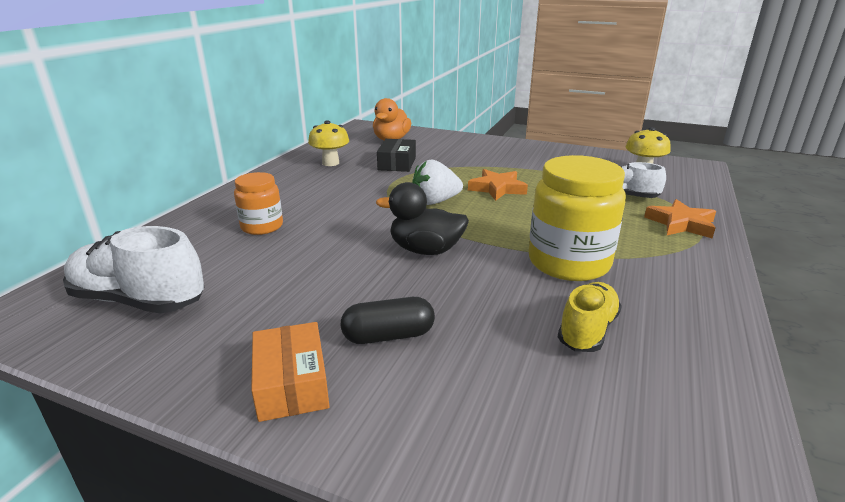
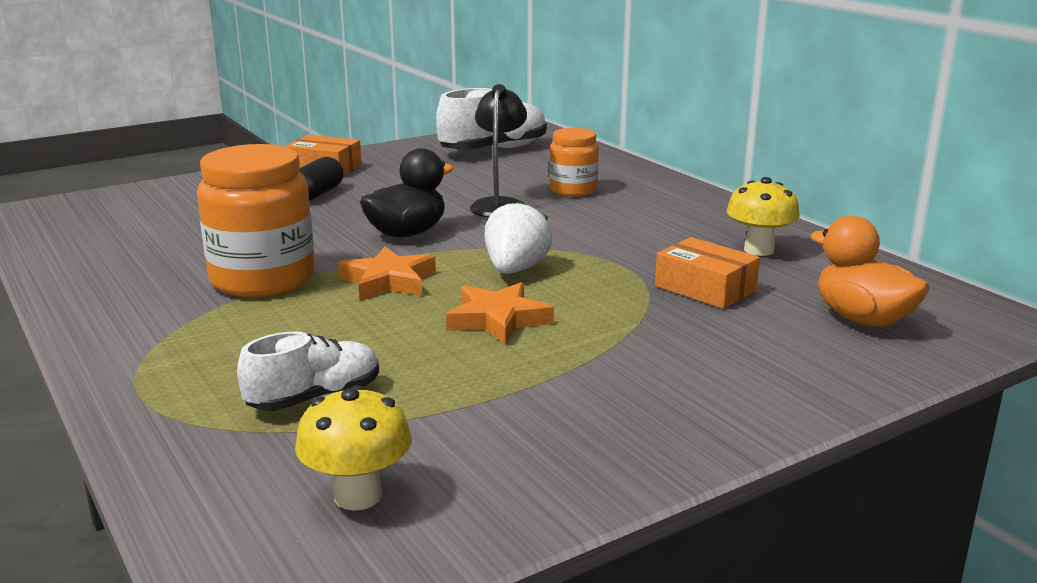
camera: 125 degrees right, 5 degrees down
black box [377,139,416,172] -> orange box [655,237,760,309]
yellow jar [529,155,626,281] -> orange jar [197,144,315,298]
yellow shoe [558,282,622,352] -> none
orange star [644,199,716,238] -> orange star moved to [338,246,436,300]
none -> black lamp [470,84,527,218]

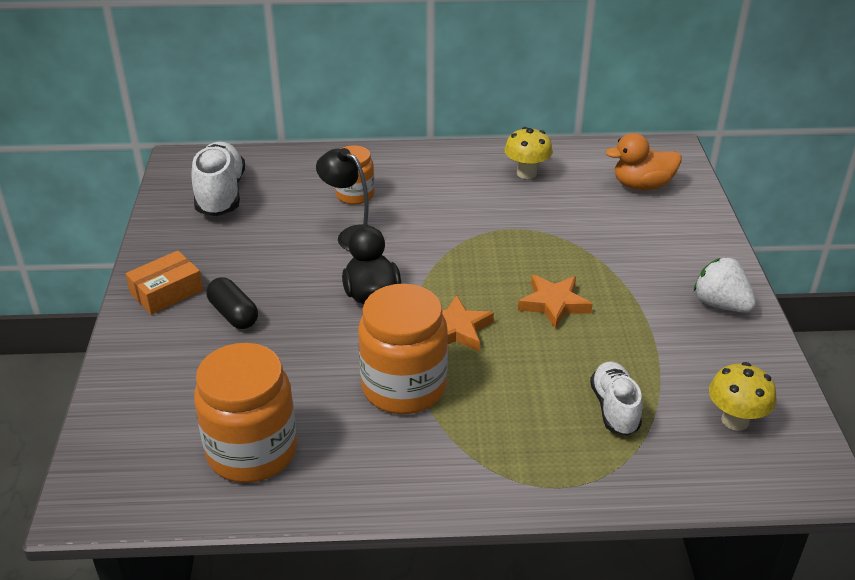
camera: 60 degrees left, 15 degrees up
white strawberry [484,200,552,274] -> white strawberry moved to [694,257,756,313]
orange box [655,237,760,309] -> none
none -> orange jar [194,343,297,483]

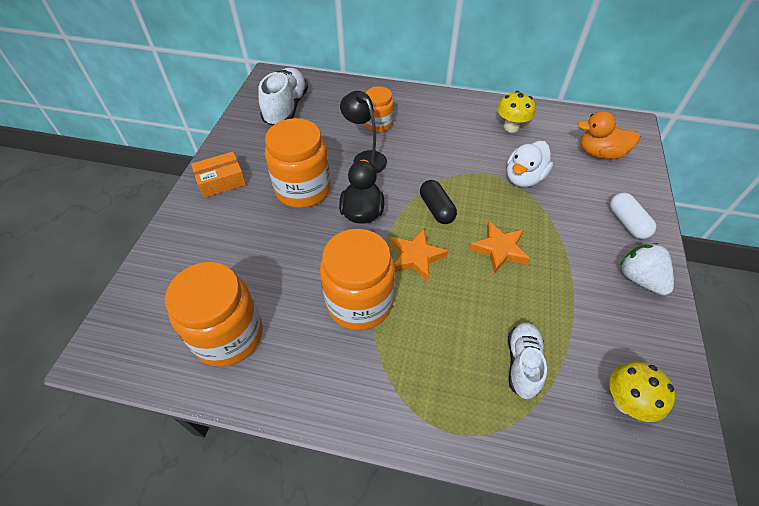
camera: 15 degrees right, 15 degrees up
black capsule [207,277,258,329] -> black capsule moved to [420,180,457,224]
none -> orange jar [265,118,331,208]
none -> white duck [507,141,553,187]
none -> white capsule [610,193,656,239]

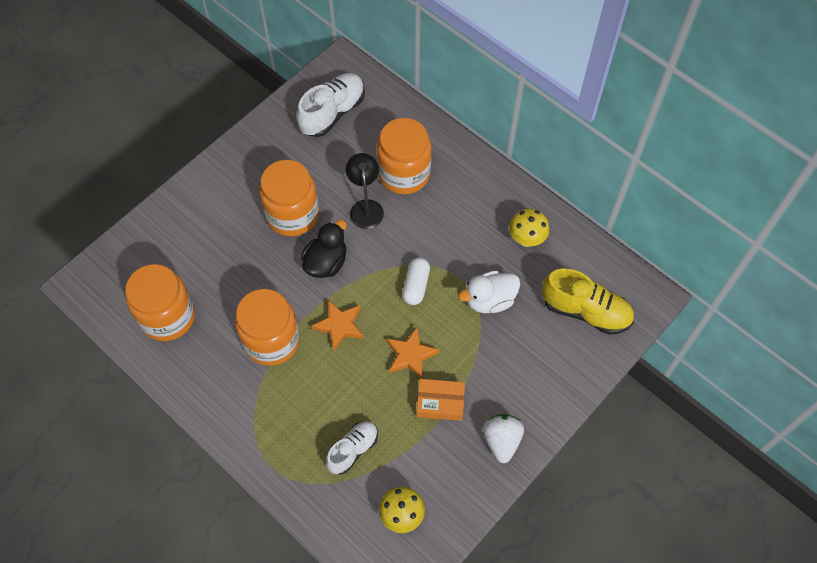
camera: 30 degrees right, 10 degrees up
orange box [191,151,246,198] -> orange box moved to [417,379,465,421]
orange jar [365,86,394,133] -> orange jar [377,118,431,195], size x1.73
black capsule [420,180,457,224] -> none
orange duck [577,111,640,159] -> yellow shoe [541,268,634,335]
white capsule [610,193,656,239] -> white capsule moved to [402,257,430,305]

